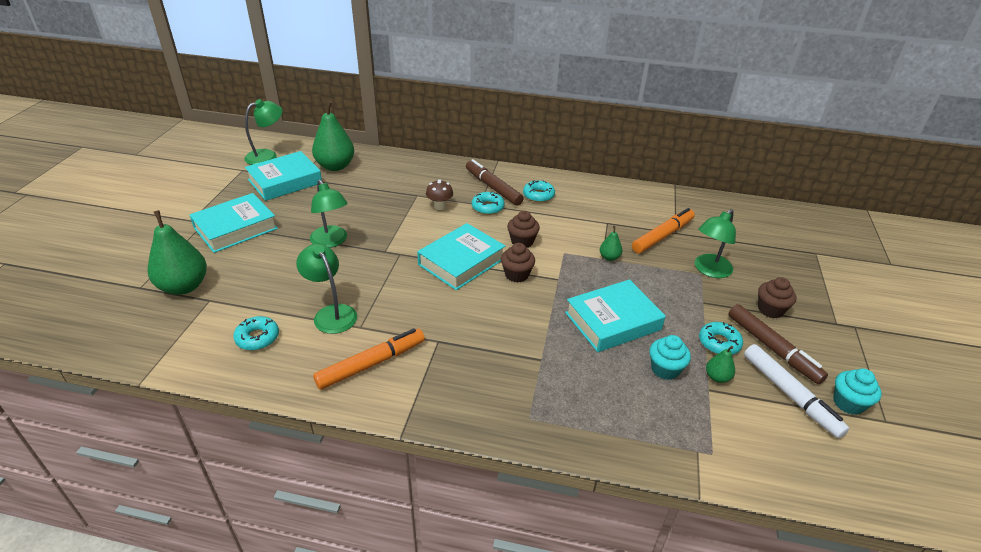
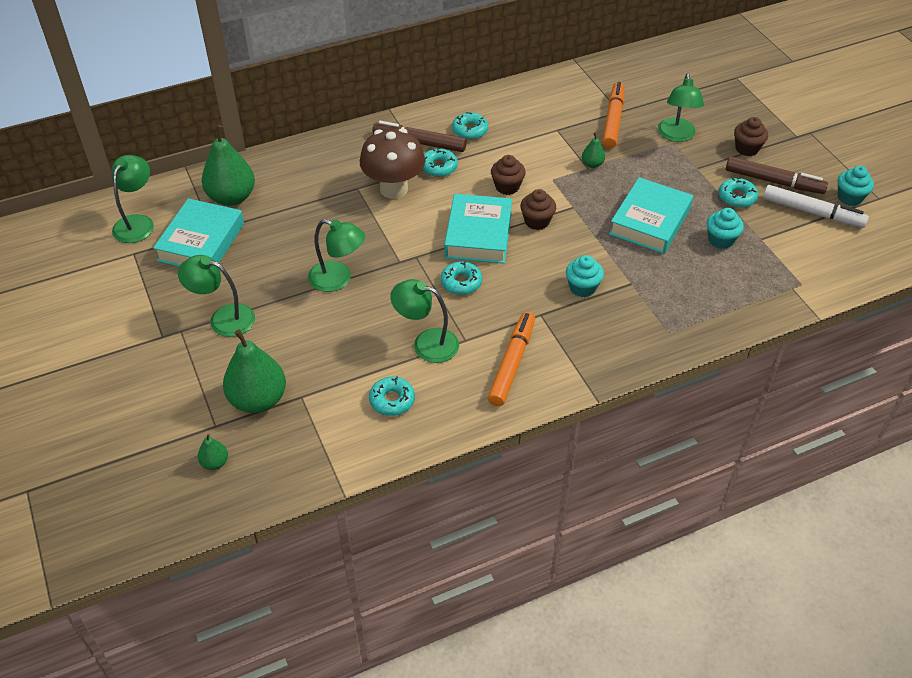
camera: 35 degrees left, 10 degrees up
turquoise book [189,193,278,253] -> green lamp [178,255,255,337]
brown mushroom [426,179,453,210] -> brown mushroom [360,128,425,199], size x2.03
green pear [706,346,735,383] -> green pear moved to [198,434,228,470]
none -> turquoise donut [441,261,482,295]
none -> turquoise cupcake [566,255,604,297]

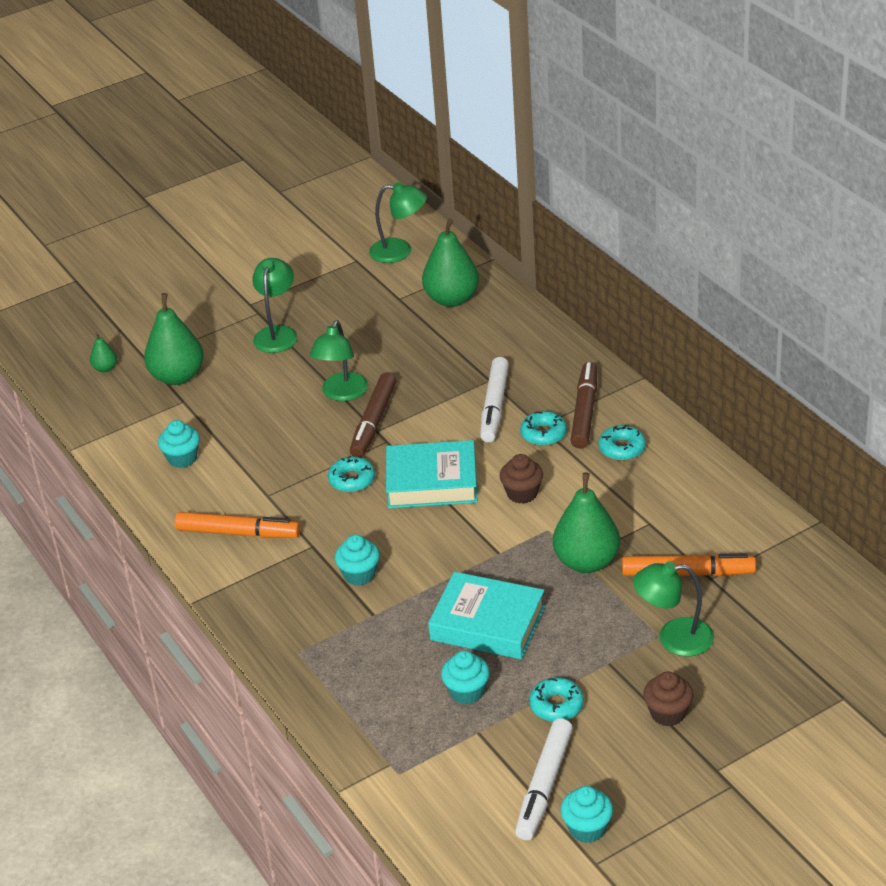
camera: 85 degrees right, 10 degrees down
turquoise book [153,198,244,267] -> none
brown mushroom [360,128,425,199] -> white marker [480,357,509,443]
turquoise donut [369,376,415,416] -> turquoise cupcake [158,420,200,468]
green lamp [390,279,459,363] -> none
brown cupcake [520,189,556,230] -> none
green pear [582,132,605,168] -> green pear [553,472,620,573], size x2.16
brown marker [726,157,828,194] -> brown marker moved to [350,372,397,458]

